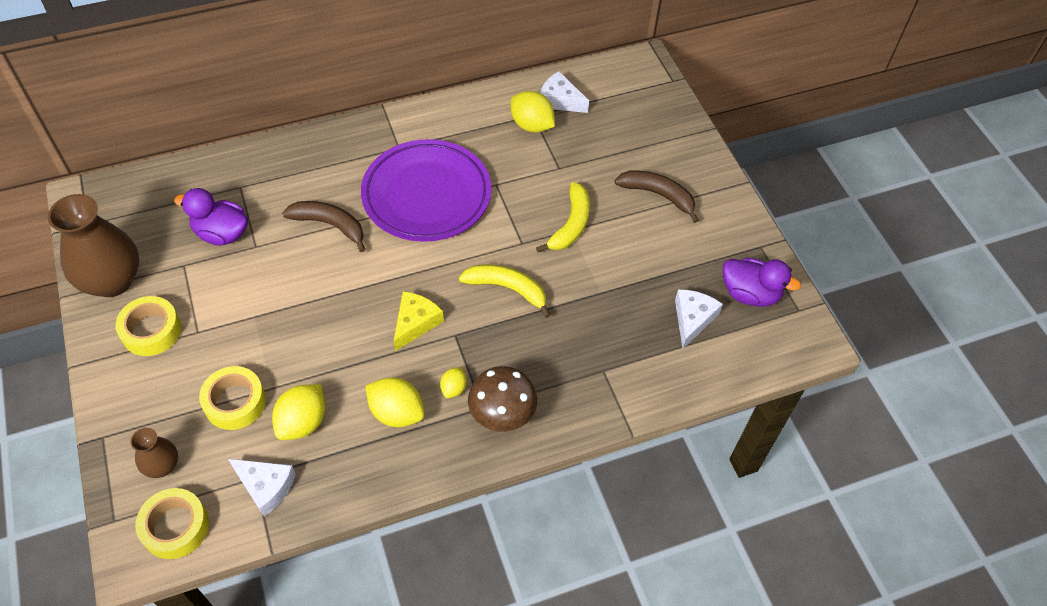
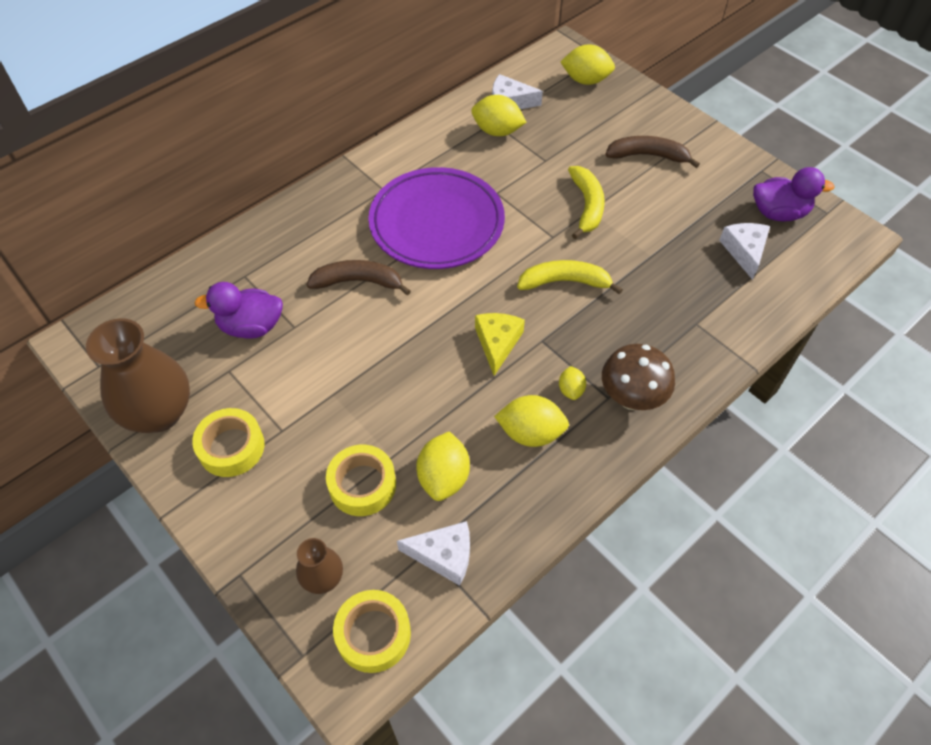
camera: 20 degrees left, 0 degrees up
none -> yellow lemon [560,44,615,85]

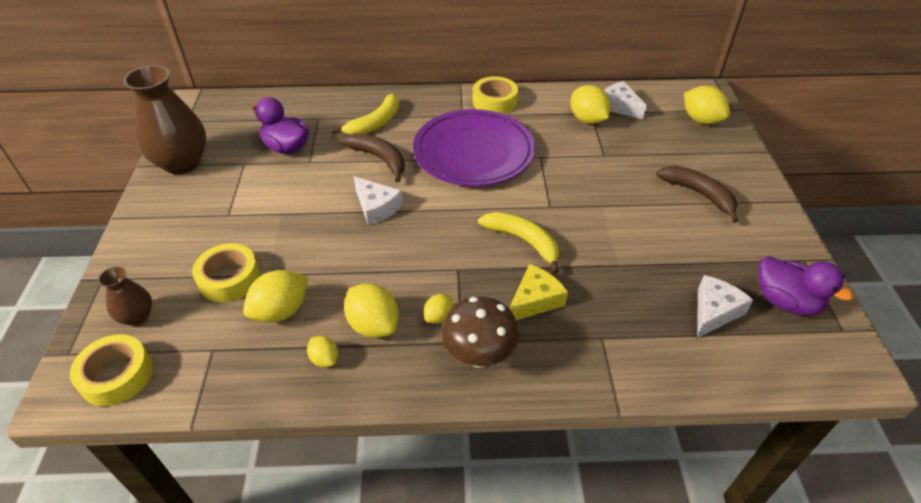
camera: 40 degrees right, 10 degrees down
yellow tape [192,408,265,477] -> yellow tape moved to [473,76,518,114]
white cheese [397,521,470,586] -> white cheese moved to [353,176,403,226]
yellow cheese [475,313,525,376] -> yellow cheese moved to [509,264,568,320]
yellow banana [568,166,605,239] -> yellow banana moved to [332,94,399,135]
none -> yellow lemon [307,336,338,367]

